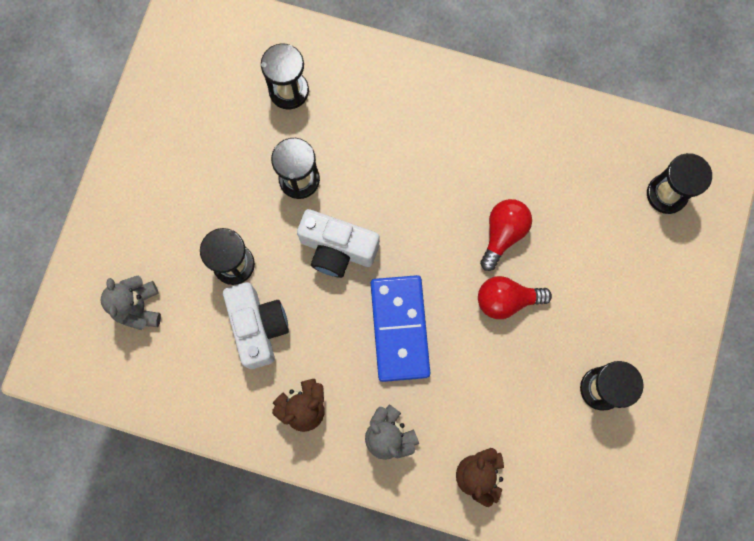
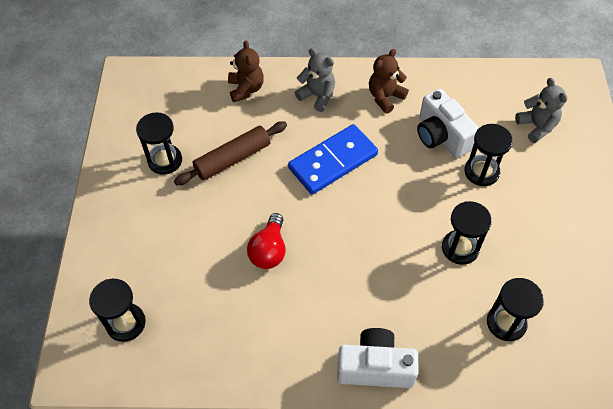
camera: 165 degrees right, 20 degrees down
white camera [297,209,379,278] -> white camera moved to [337,328,419,388]
blue domino [371,275,430,382] -> blue domino turned 75 degrees clockwise [288,124,378,195]
red light bulb [478,276,552,319] -> none
none -> brown rolling pin [174,121,287,185]

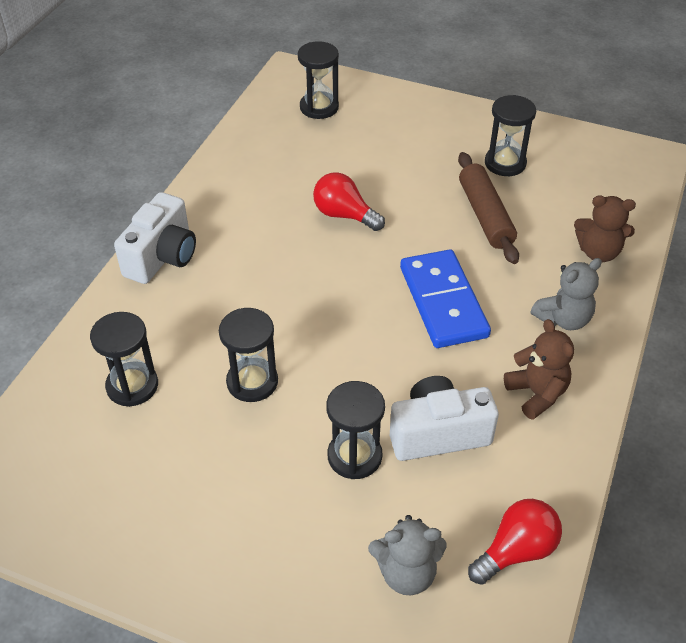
camera: 110 degrees right, 10 degrees down
none -> red light bulb [468,499,562,585]

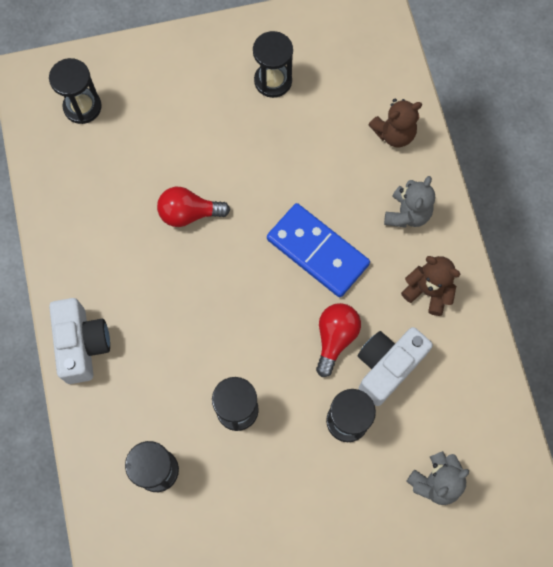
camera: 35 degrees left, 25 degrees up
brown rolling pin [458,152,519,264] -> none
red light bulb [468,499,562,585] -> red light bulb moved to [316,303,361,377]

